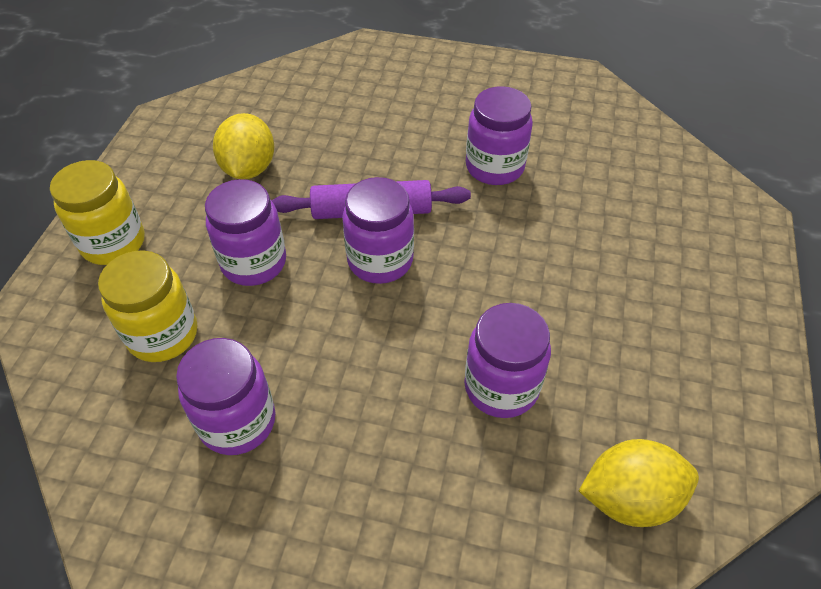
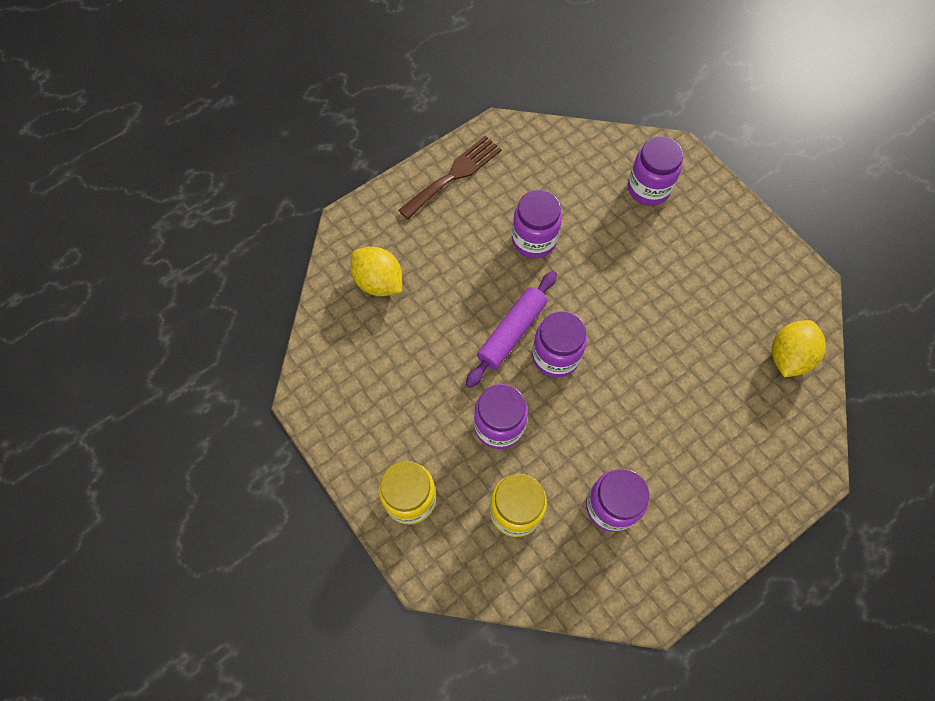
camera: 50 degrees left, 15 degrees up
yellow lemon [213,113,274,179] -> yellow lemon moved to [351,247,402,296]
purple jar [464,303,551,418] -> purple jar moved to [628,136,683,206]
none -> brown fork [398,136,502,219]

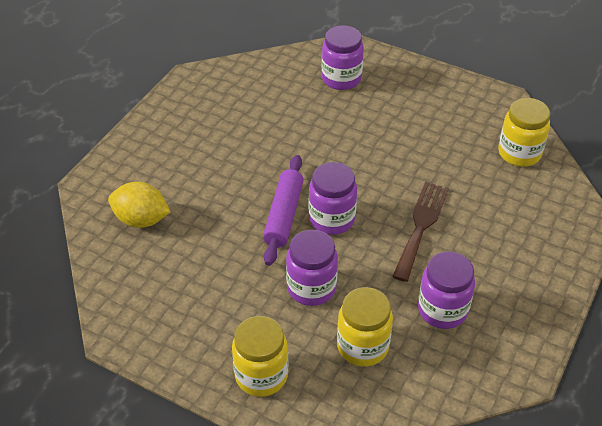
camera: 25 degrees left, 20 degrees down
brown fork [398,136,502,219] -> brown fork moved to [392,182,449,282]
purple jar [512,190,562,258] -> none
yellow lemon [772,320,826,377] -> yellow jar [498,98,550,167]

